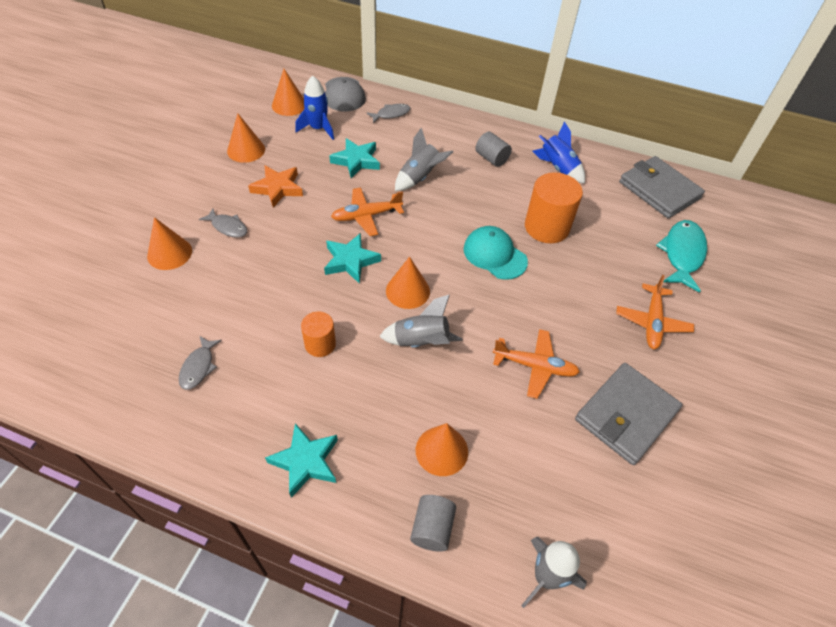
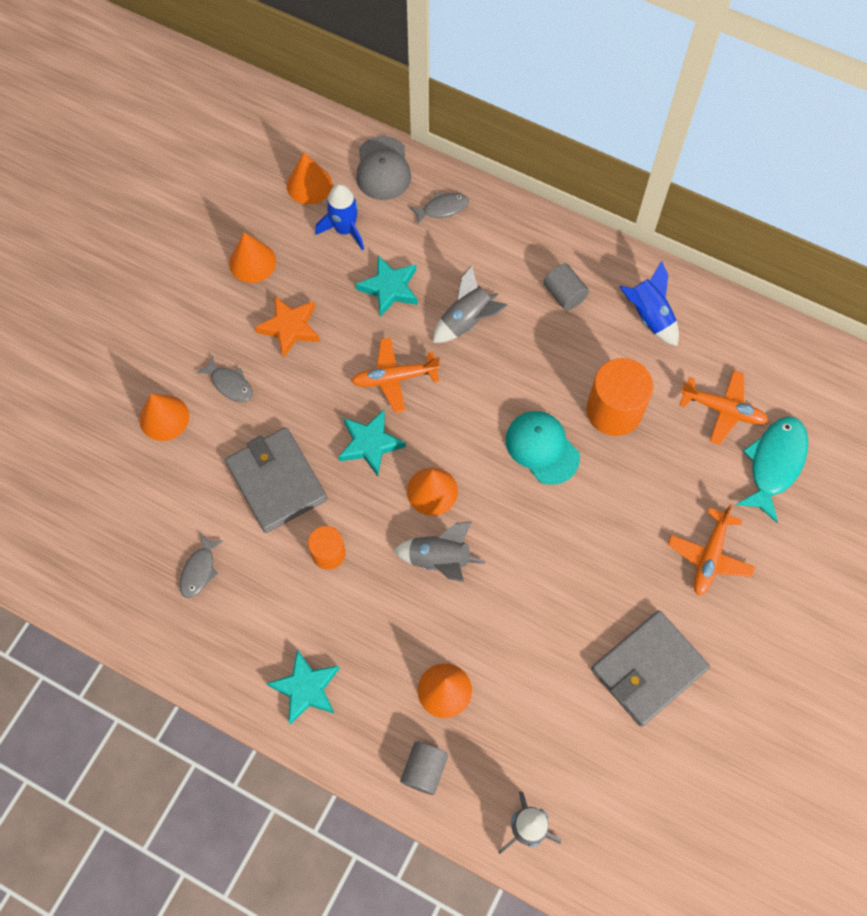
camera: 10 degrees right, 15 degrees up
orange plane [493,329,580,399] -> orange plane moved to [679,370,768,445]
grey wallet [619,156,705,218] -> grey wallet moved to [225,427,327,533]

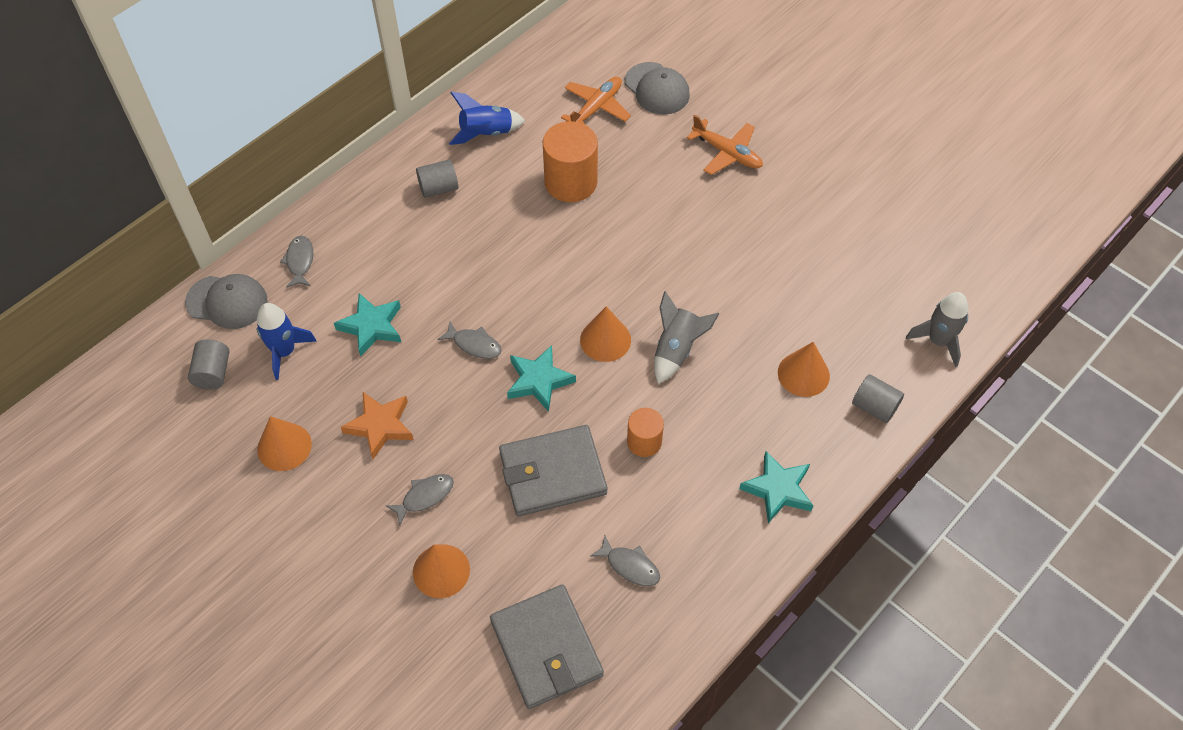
camera: 75 degrees left, 10 degrees down
orange cone [287,153,332,205] -> grey cylinder [188,339,229,390]
orange plane [351,337,440,413] -> grey fish [437,322,502,359]
grey rocket [433,265,508,343] -> none
turquoise cap [506,411,580,485] -> none
grey wallet [591,610,710,727] -> grey wallet moved to [490,584,604,709]
turquoise fish [736,417,808,523] -> grey cap [625,62,690,114]

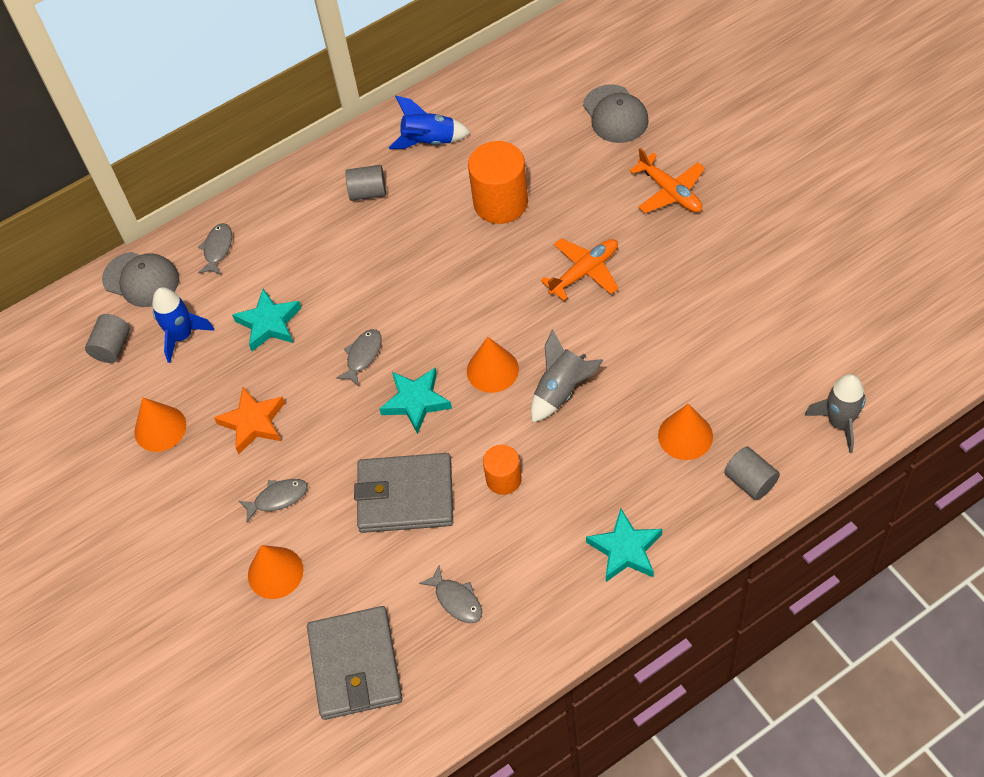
camera: 20 degrees right, 0 degrees up
grey fish [437,322,502,359] -> grey fish turned 105 degrees counterclockwise [336,329,382,386]
orange plane [561,77,631,124] -> orange plane moved to [541,238,619,301]

